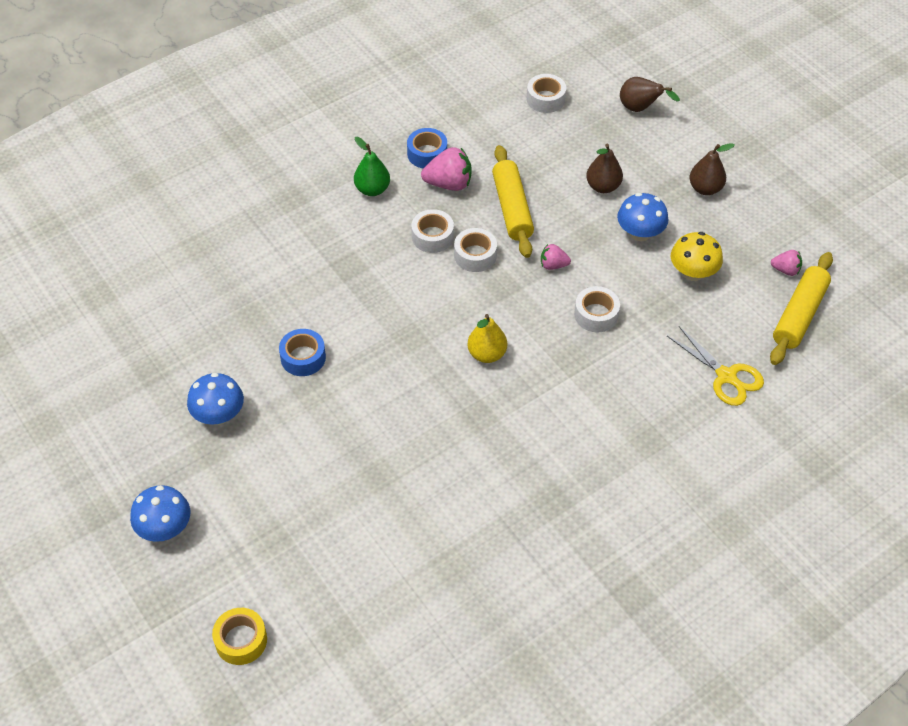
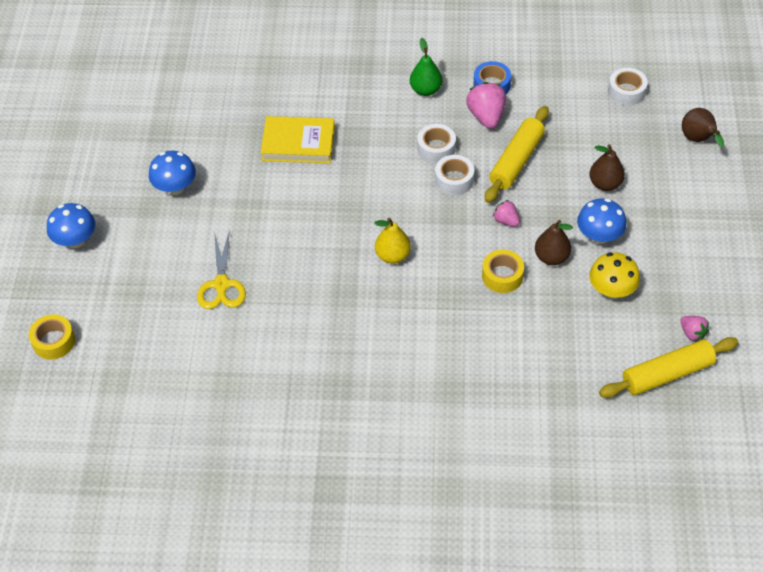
camera: 40 degrees right, 0 degrees up
blue tape [279,329,326,376] -> none
pink strawberry [421,147,472,191] -> pink strawberry turned 135 degrees counterclockwise [466,82,506,129]
white tape [574,286,620,332] -> yellow tape [482,250,524,293]
yellow scissors [667,326,764,406] -> yellow scissors moved to [197,230,246,309]
brown pear [689,143,735,195] -> brown pear moved to [535,220,573,265]
none -> yellow book [261,116,335,163]

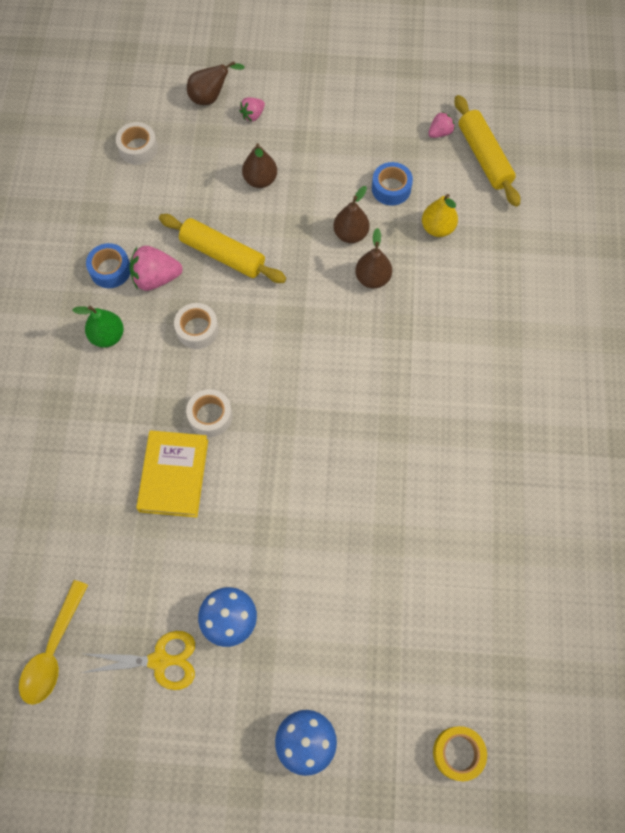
camera: 90 degrees left, 15 degrees up
yellow scissors [197,230,246,309] -> yellow scissors moved to [81,631,195,690]
yellow pear [374,218,411,264] -> yellow pear moved to [422,194,458,237]
white tape [435,155,474,195] -> white tape moved to [186,389,232,437]
yellow tape [482,250,524,293] -> brown pear [355,228,392,288]
pink strawberry [493,200,520,227] -> pink strawberry moved to [239,97,265,122]
blue mushroom [577,198,626,244] -> none
yellow mushroom [589,252,640,299] -> blue tape [372,162,413,206]
none -> yellow spoon [19,580,88,705]

